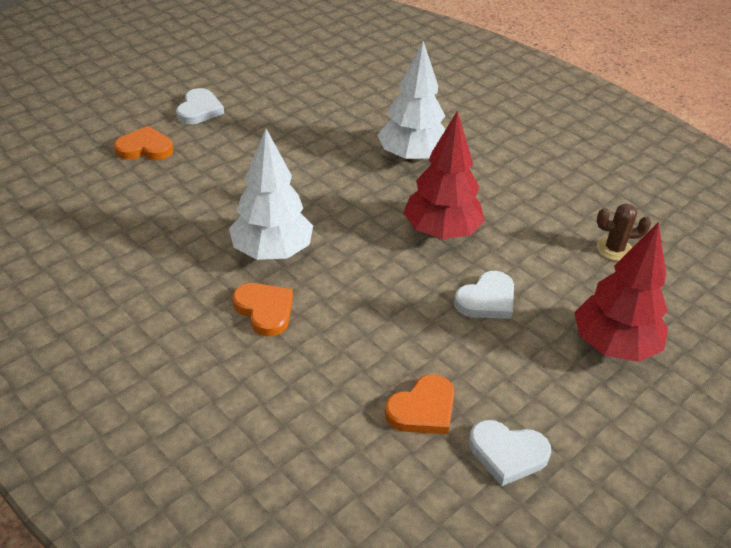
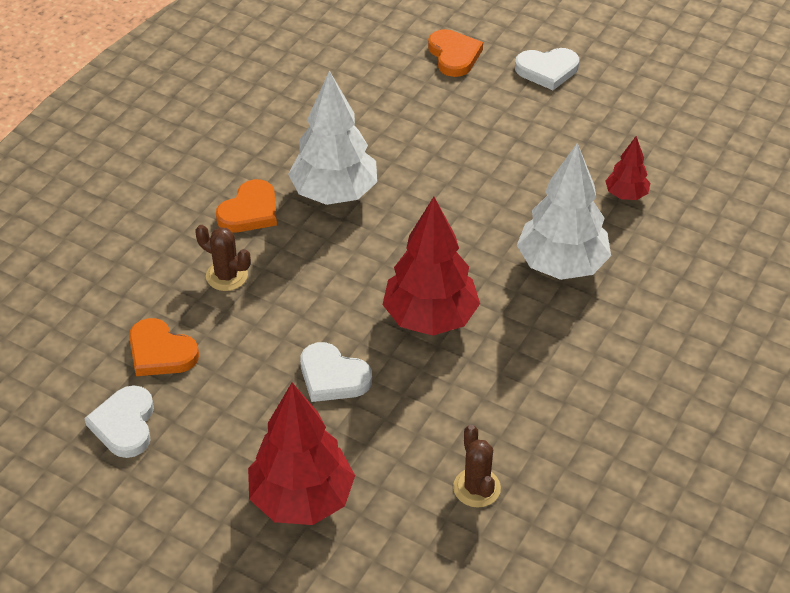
camera: 75 degrees right, 5 degrees up
none -> brown cactus [195,225,251,291]
none -> red tree [605,136,650,200]

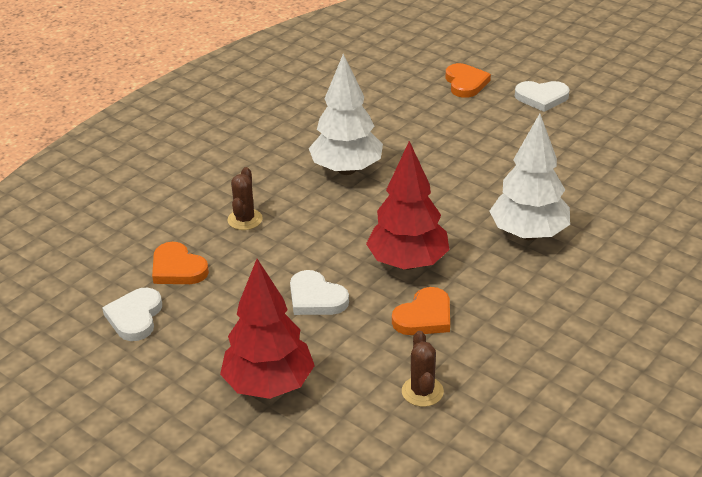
camera: 10 degrees right, 10 degrees down
brown cactus [195,225,251,291] -> brown cactus turned 60 degrees clockwise [227,167,263,230]
orange heart [216,179,277,232] -> orange heart moved to [392,287,450,335]
red tree [605,136,650,200] -> none

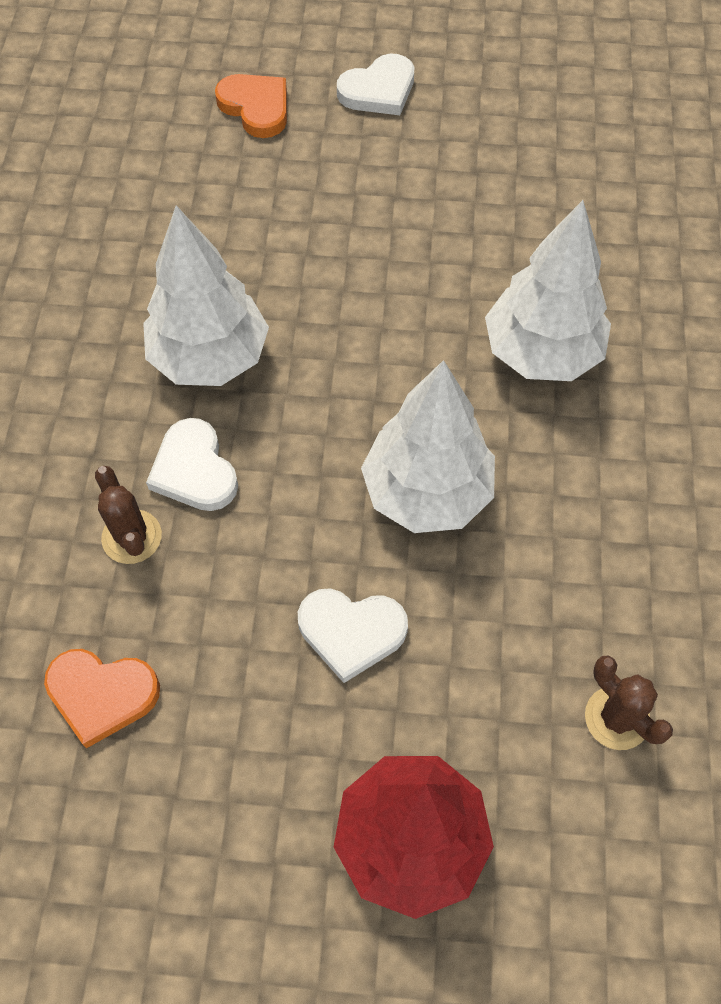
camera: 35 degrees left, 25 degrees up
white heart [102,288,162,341] -> white heart moved to [146,418,238,511]
red tree [366,141,449,270] -> white tree [361,360,495,533]
orange heart [392,287,450,335] -> none

